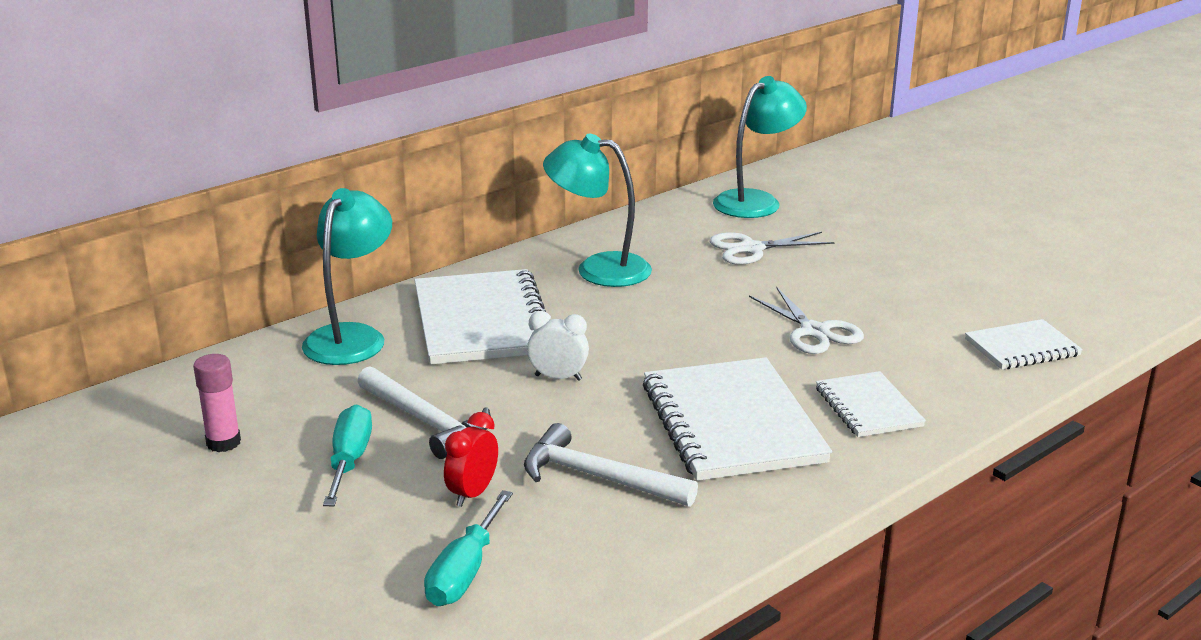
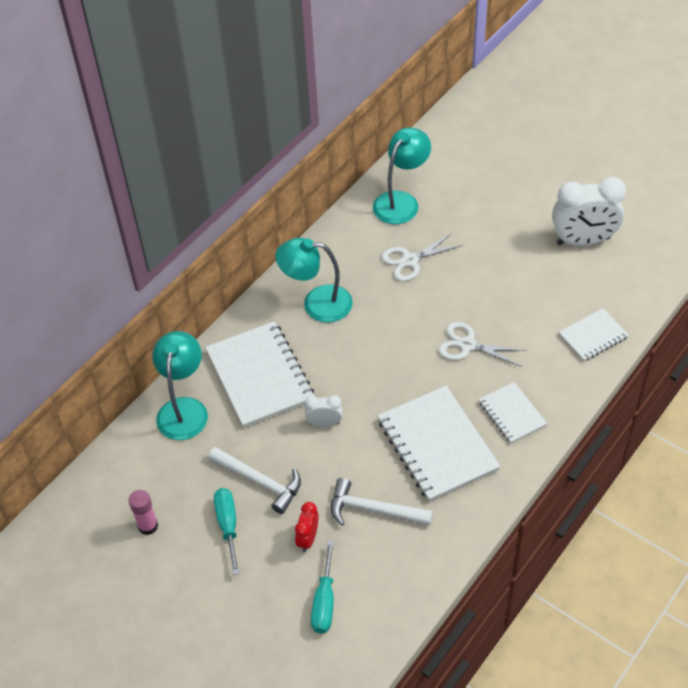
camera: 10 degrees left, 25 degrees up
white scissors [749,288,864,354] -> white scissors turned 150 degrees clockwise [438,322,527,367]
none -> white clock [552,177,626,246]

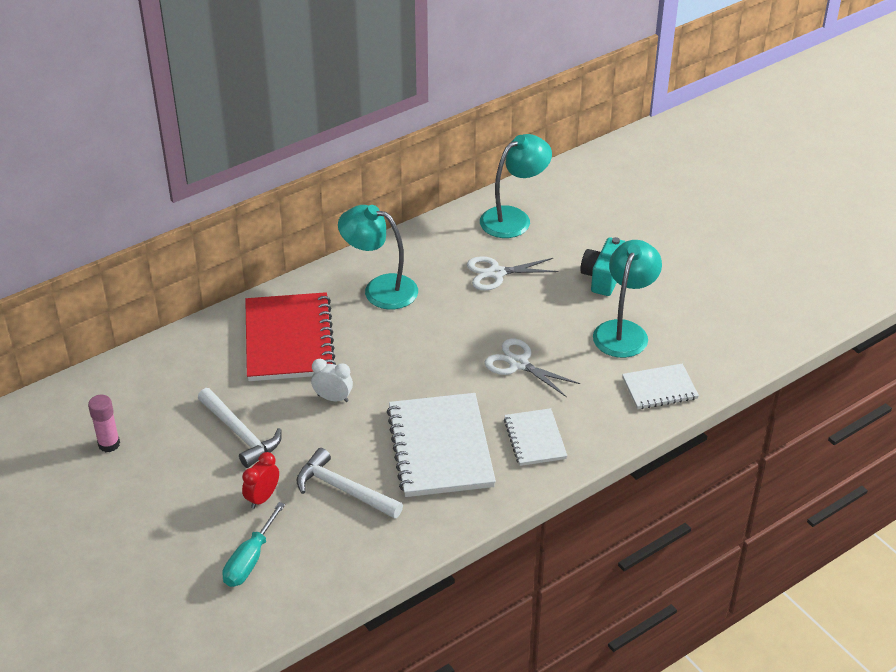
camera: 15 degrees right, 10 degrees down
turquoise lamp [152,331,208,440] -> turquoise lamp moved to [593,240,662,358]
white notebook [205,321,314,428] -> red notebook [245,292,336,381]
turquoise screwdriver [214,488,239,575] -> none
white clock [552,177,626,246] -> none
none -> turquoise camera [580,237,626,296]

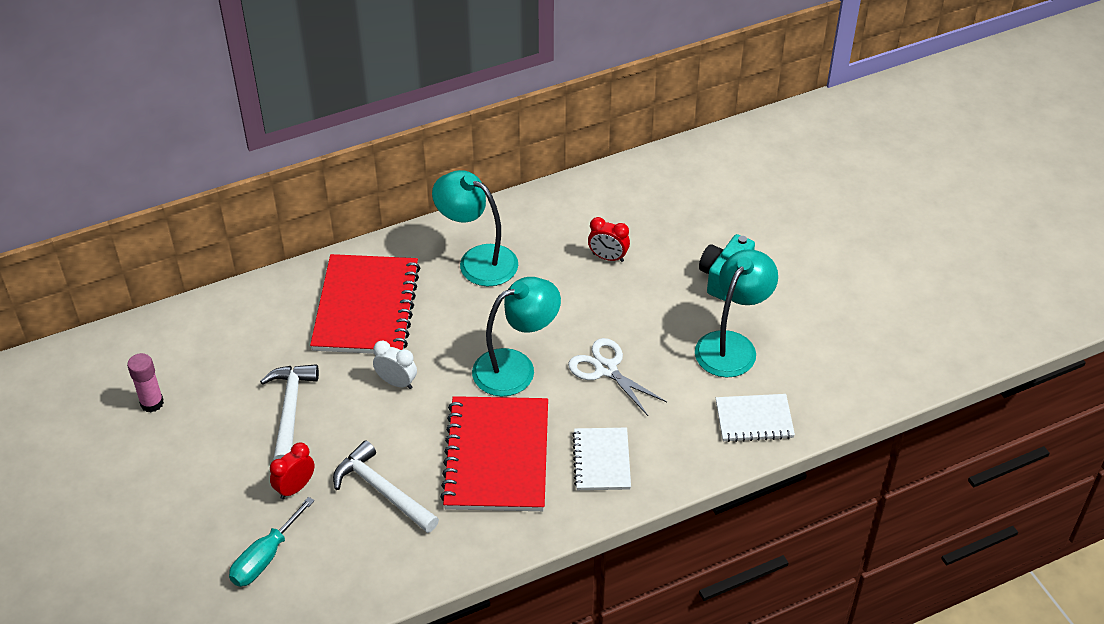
camera: 10 degrees right, 5 degrees up
white hammer [198,388,282,468] -> white hammer turned 150 degrees counterclockwise [260,364,319,461]
white notebook [387,393,496,497] -> red notebook [440,396,548,511]
white scissors [467,256,559,291] -> red clock [588,217,630,262]
turquoise lamp [480,134,552,238] -> turquoise lamp moved to [472,277,561,396]

